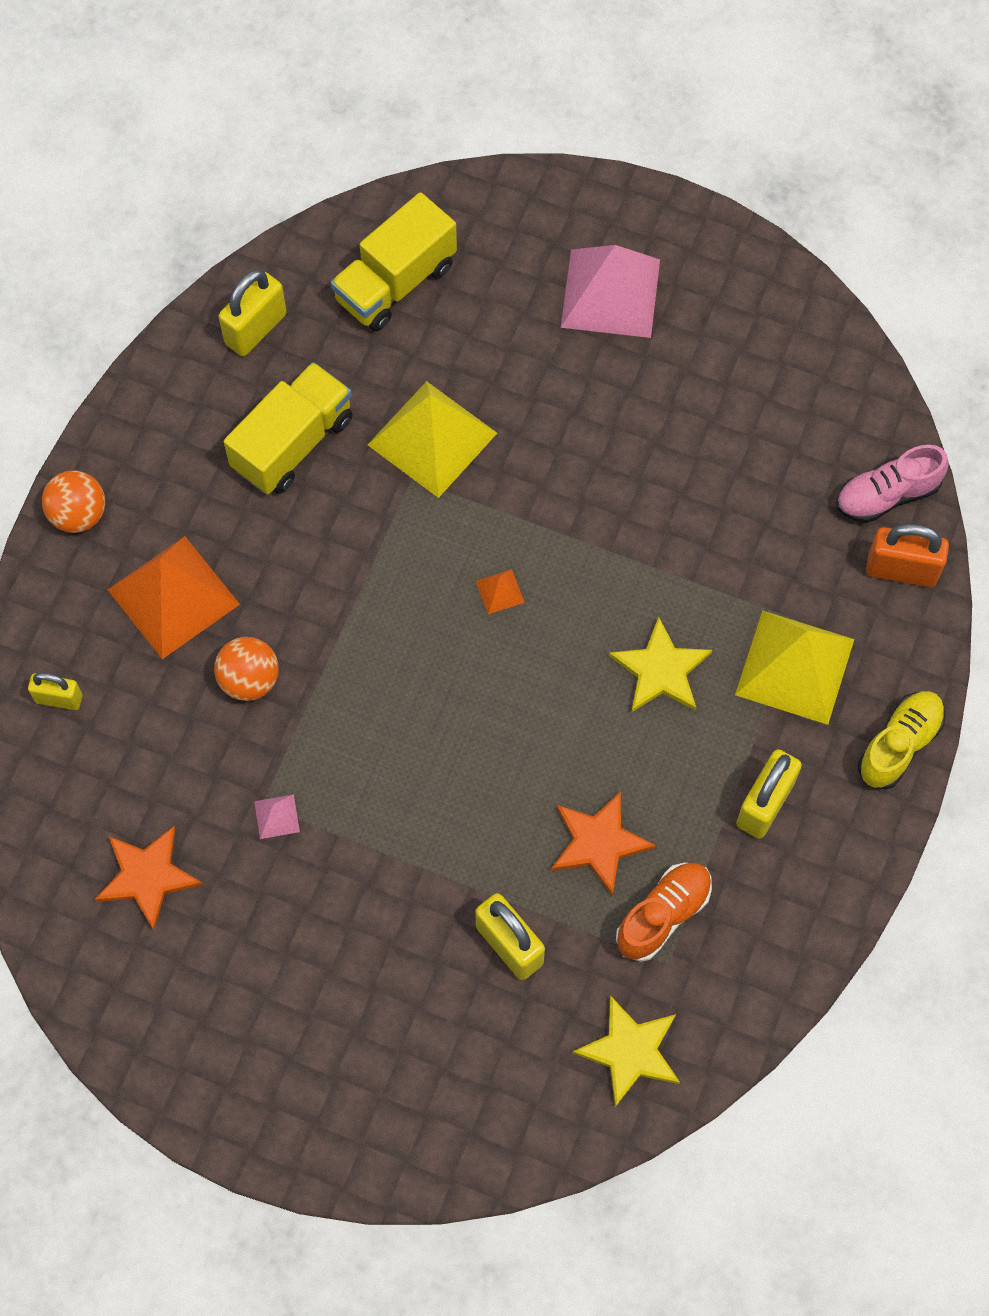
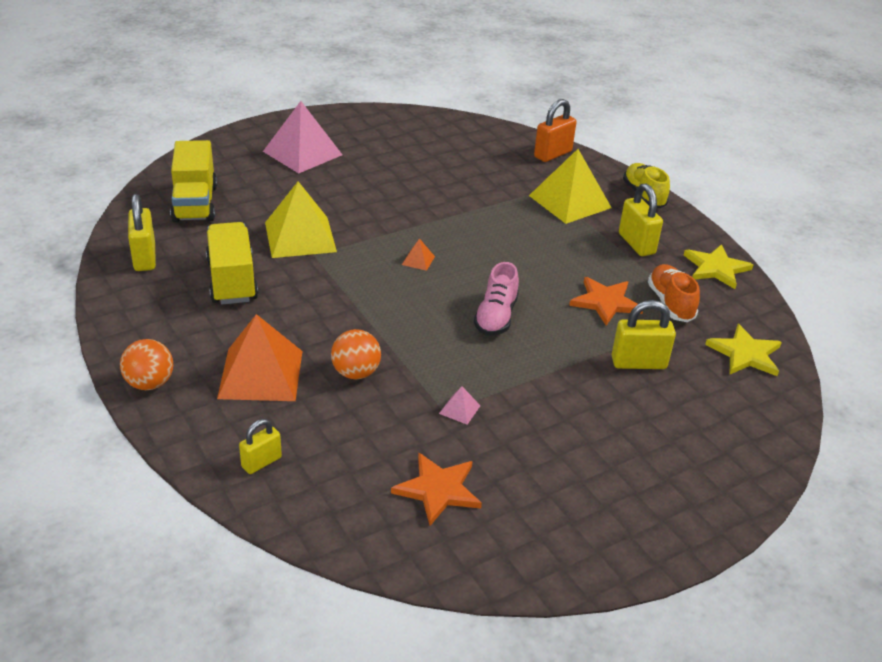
camera: 55 degrees left, 30 degrees down
yellow star [609,617,712,713] -> yellow star moved to [684,244,753,289]
pink shoe [836,445,949,523] -> pink shoe moved to [474,262,519,336]

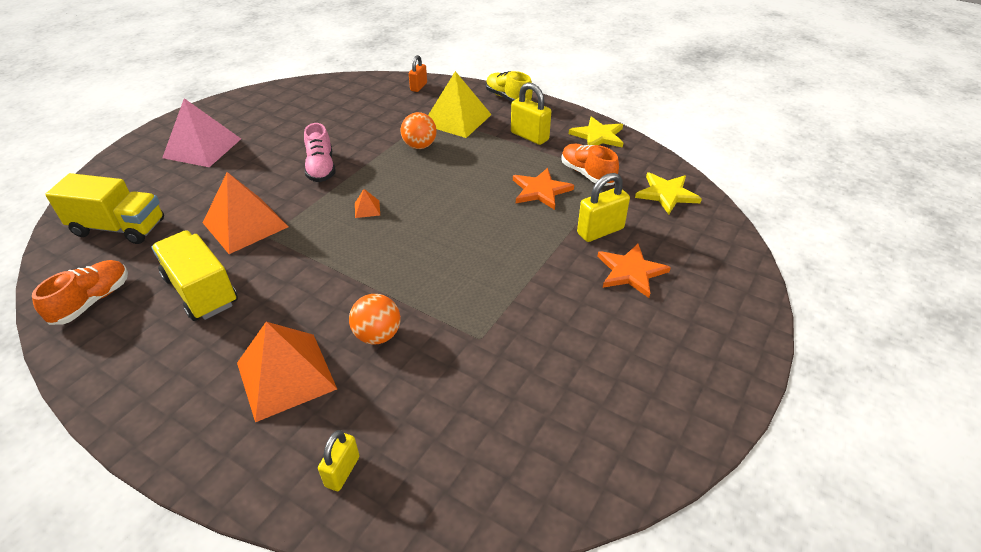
camera: 25 degrees left, 5 degrees up
orange ball [120,339,173,390] -> orange ball moved to [401,112,437,149]
yellow padlock [128,194,156,271] -> orange shoe [32,260,128,325]
yellow truck [170,140,217,222] -> yellow truck turned 45 degrees counterclockwise [45,173,164,244]
yellow pyramid [265,182,337,258] -> orange pyramid [203,172,289,254]
orange star [391,453,482,526] -> orange star moved to [597,244,671,298]
pink pyramid [439,386,481,424] -> none
pink shoe [474,262,519,336] -> pink shoe moved to [304,123,336,182]
orange padlock [534,99,576,162] -> orange padlock [409,55,427,92], size x0.64

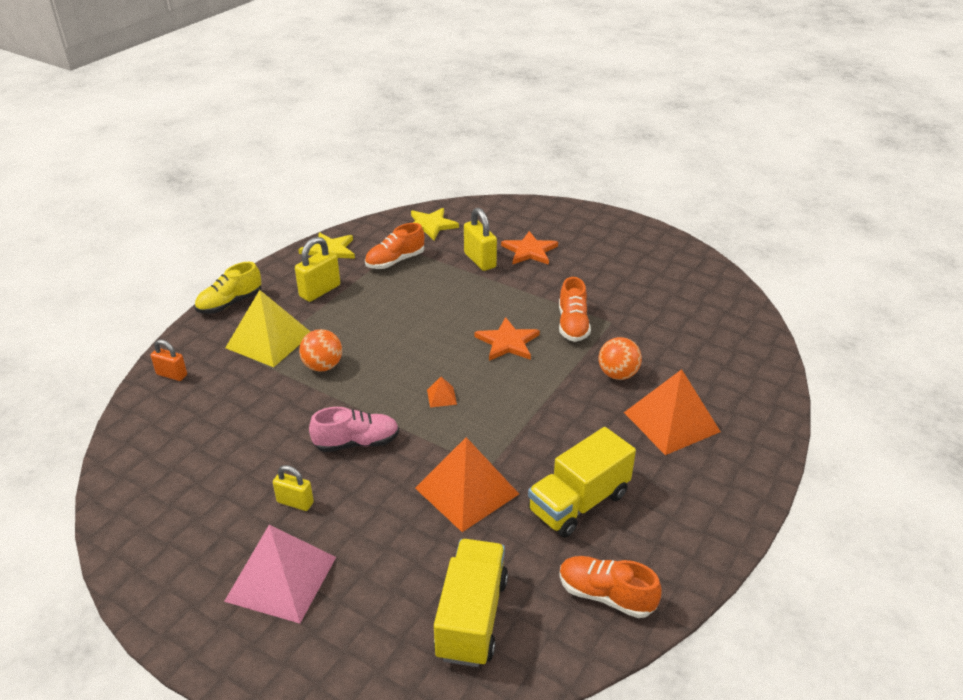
camera: 90 degrees left, 5 degrees down
yellow padlock [318,430,360,491] -> yellow padlock moved to [273,465,314,511]
orange star [513,168,574,210] -> orange star moved to [475,317,540,361]
none -> orange shoe [559,277,591,342]

